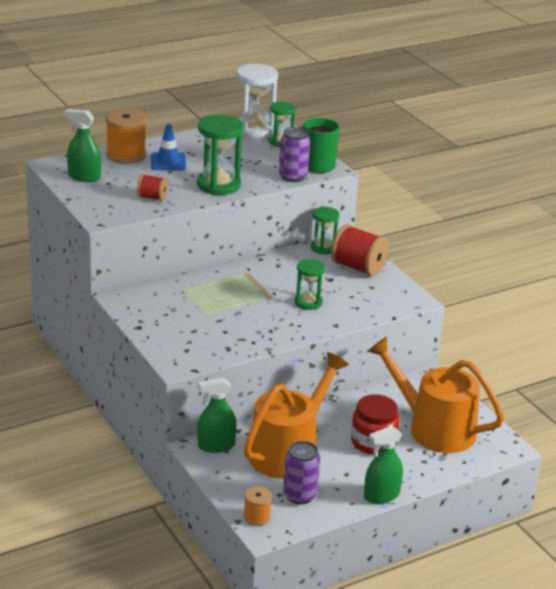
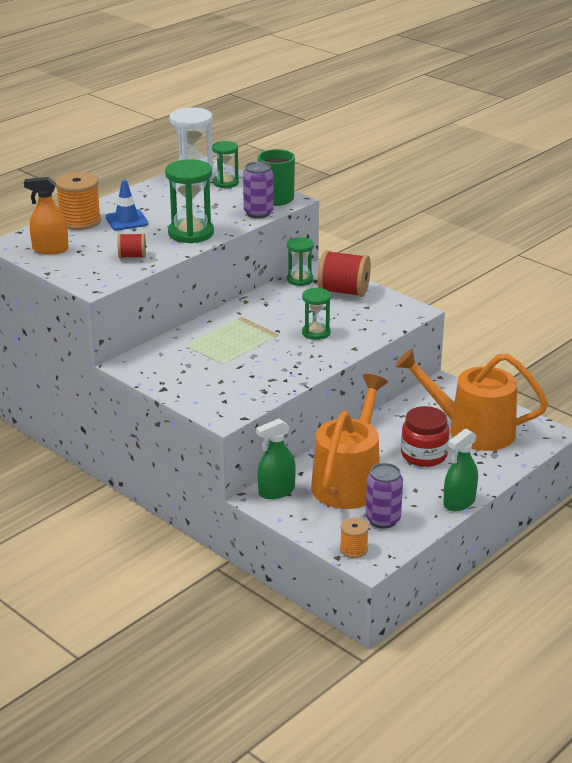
camera: 15 degrees left, 0 degrees up
green spray bottle [65,109,101,182] -> orange spray bottle [24,177,69,254]

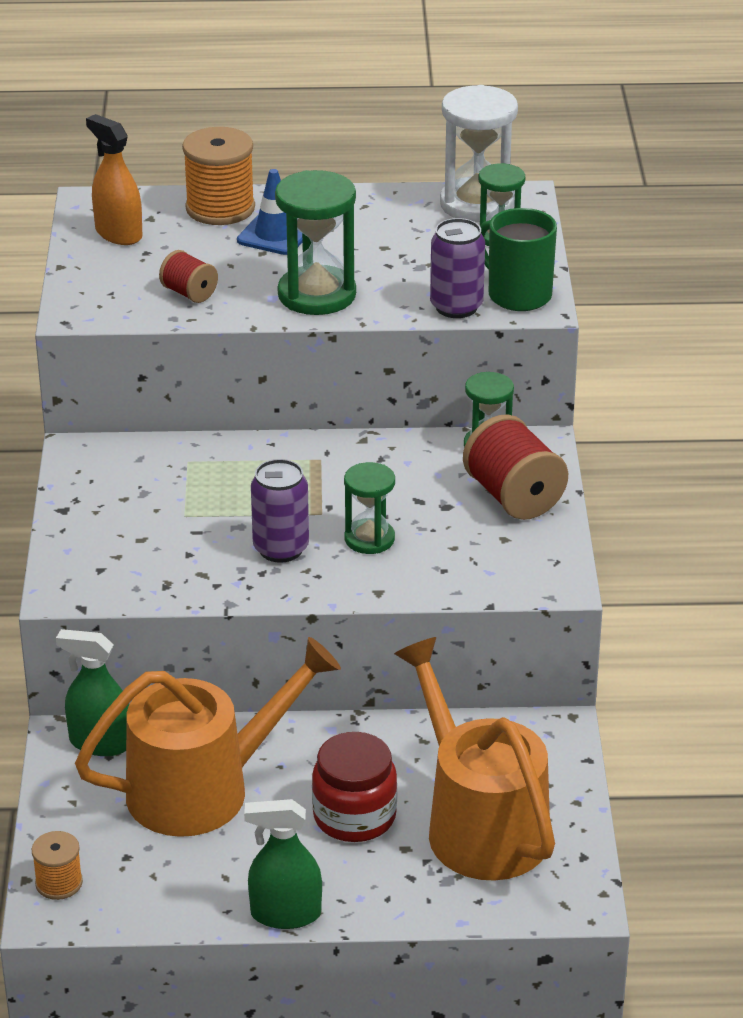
camera: 45 degrees right, 5 degrees up
purple can [366,463,403,528] -> purple can moved to [251,459,309,563]

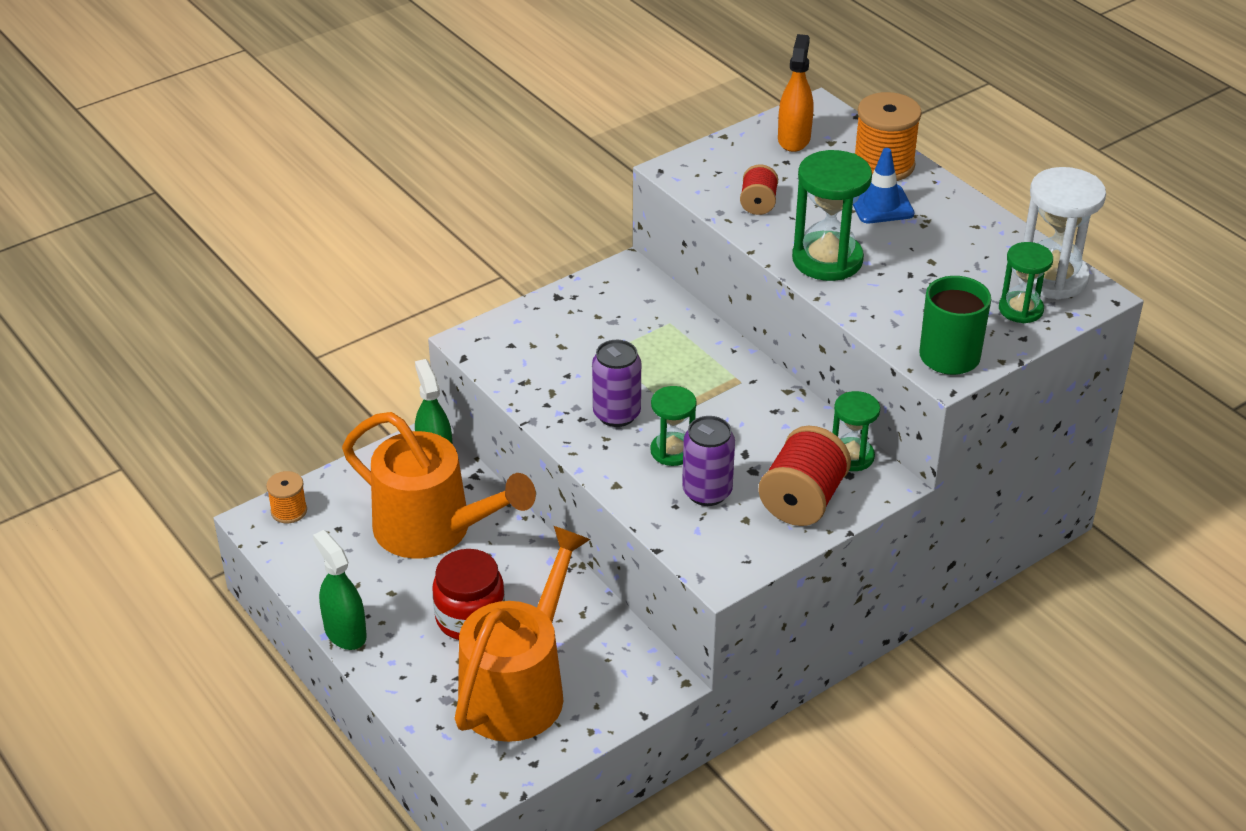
camera: 55 degrees right, 5 degrees up
purple can [430,218,485,318] -> purple can moved to [682,416,735,506]

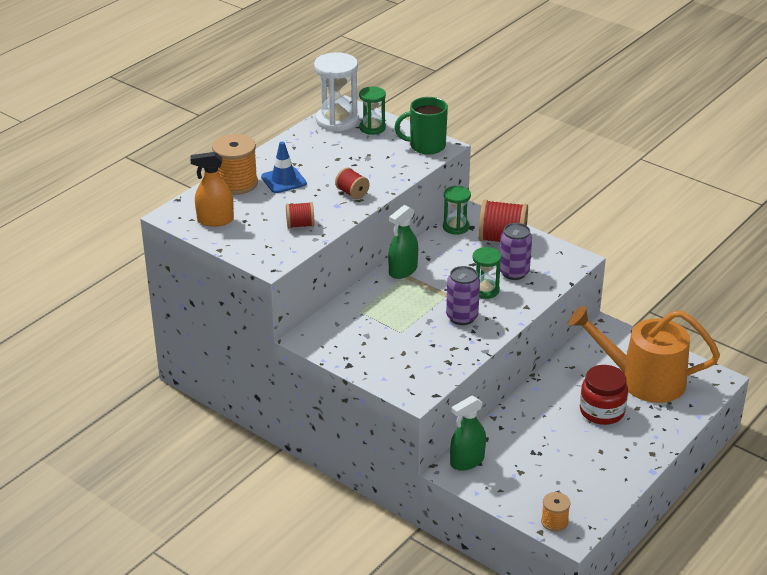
camera: 105 degrees left, 5 degrees down
green spray bottle [313,530,367,650] -> green spray bottle moved to [388,205,418,279]
orange watering can [342,412,536,559] -> none
green hourglass [792,150,872,281] -> red spool [335,167,369,199]

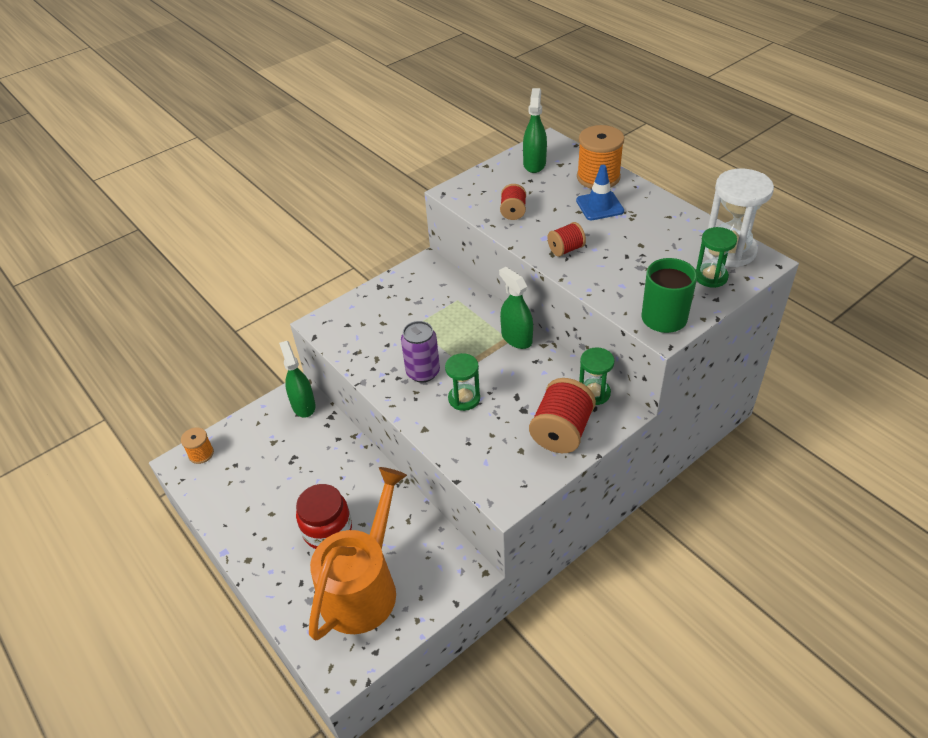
camera: 105 degrees right, 10 degrees up
orange spray bottle [190,152,234,227] -> green spray bottle [523,88,547,173]
purple can [500,223,532,280] -> none

